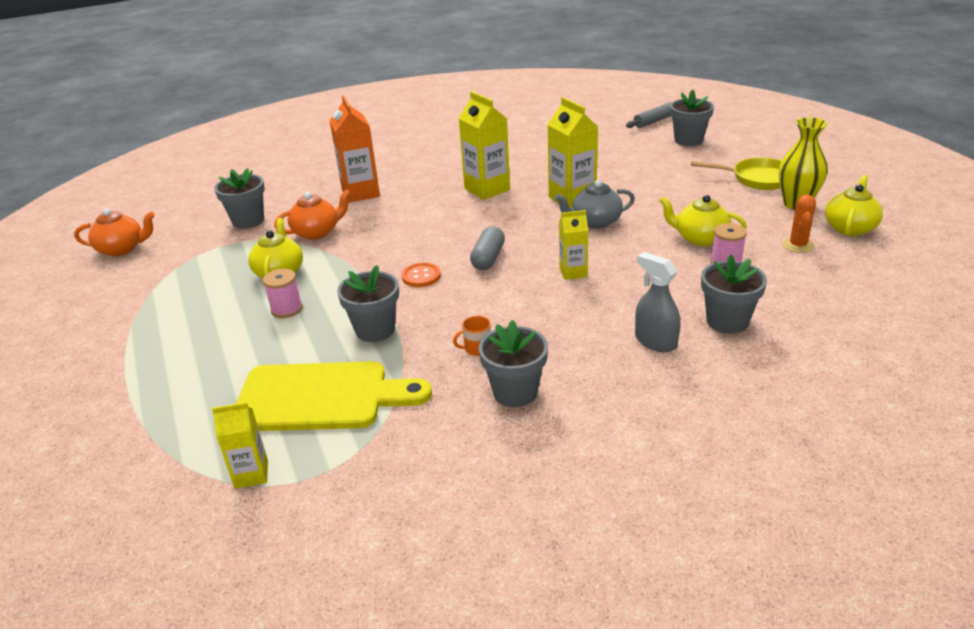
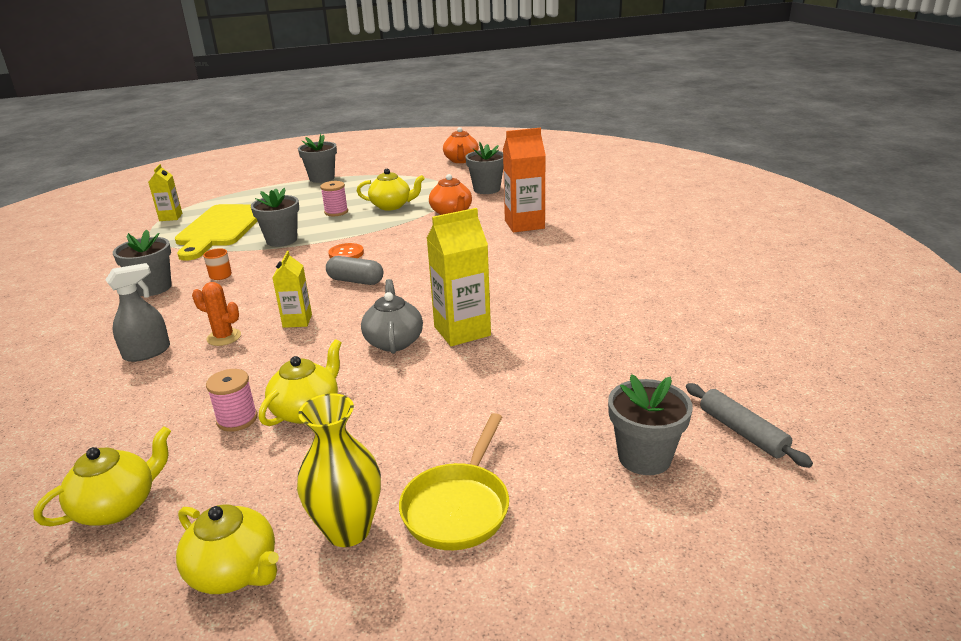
camera: 95 degrees right, 5 degrees down
yellow carton [458,92,510,200] -> none
grey flower pot [701,254,767,334] -> grey flower pot moved to [298,134,337,183]
orange cactus [782,195,816,253] -> orange cactus moved to [192,282,241,346]
none -> yellow teapot [33,426,171,526]

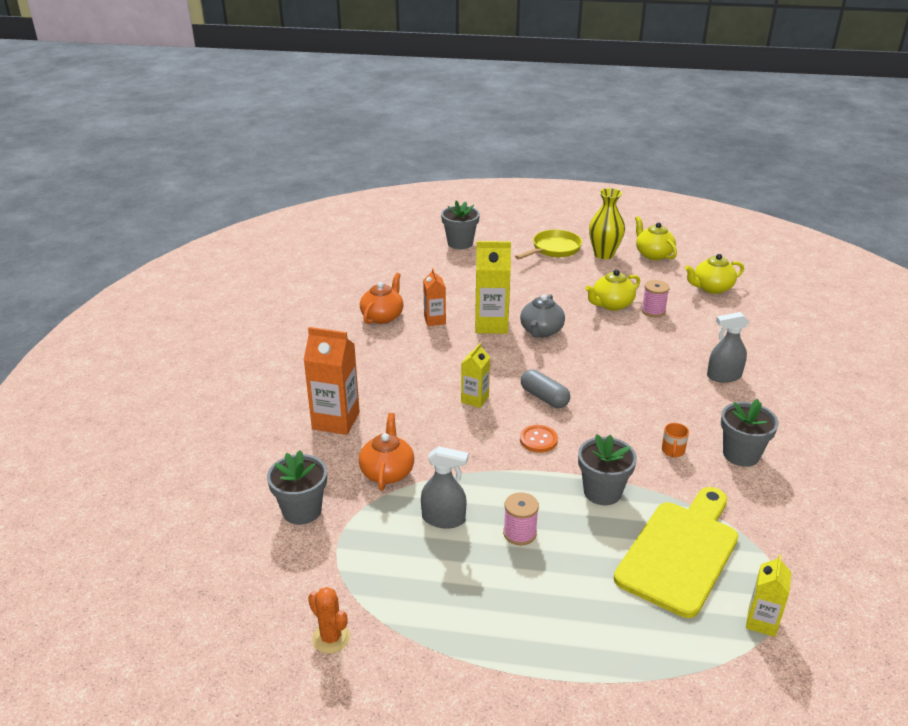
camera: 155 degrees left, 5 degrees up
orange cactus [192,282,241,346] -> orange cactus moved to [308,587,350,654]
yellow carton [272,251,312,328] -> yellow carton moved to [461,343,490,408]
grey flower pot [298,134,337,183] -> none
yellow teapot [357,169,425,210] -> grey spray bottle [421,446,468,529]
orange teapot [443,127,479,163] -> orange teapot moved to [360,273,403,324]
grey rolling pin [686,383,813,468] -> none
none -> orange carton [423,268,446,326]

